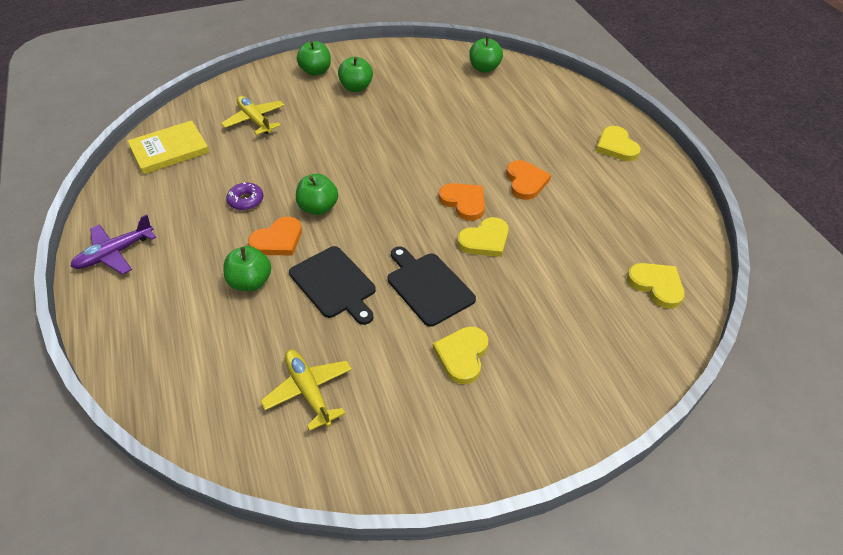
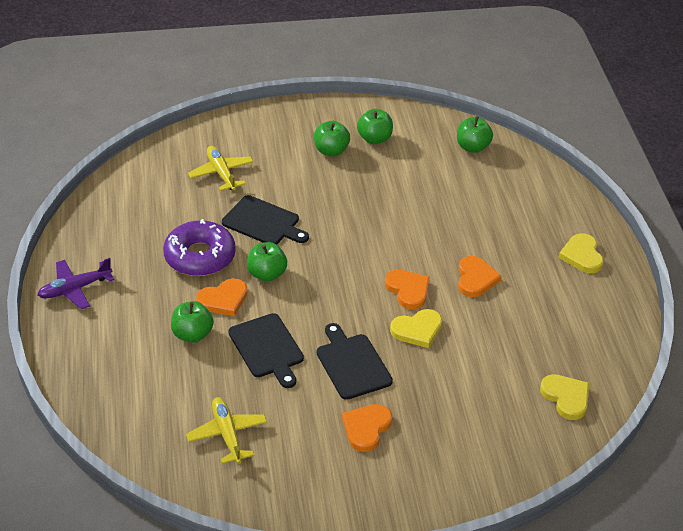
camera: 10 degrees right, 5 degrees down
yellow book [128,120,209,175] -> none
purple donut [226,182,264,210] -> purple donut [163,219,236,276], size x2.05
green apple [297,41,331,76] -> green apple moved to [357,109,393,144]
yellow heart [433,326,488,384] -> orange heart [342,404,392,452]
none -> black cutting board [222,195,309,244]

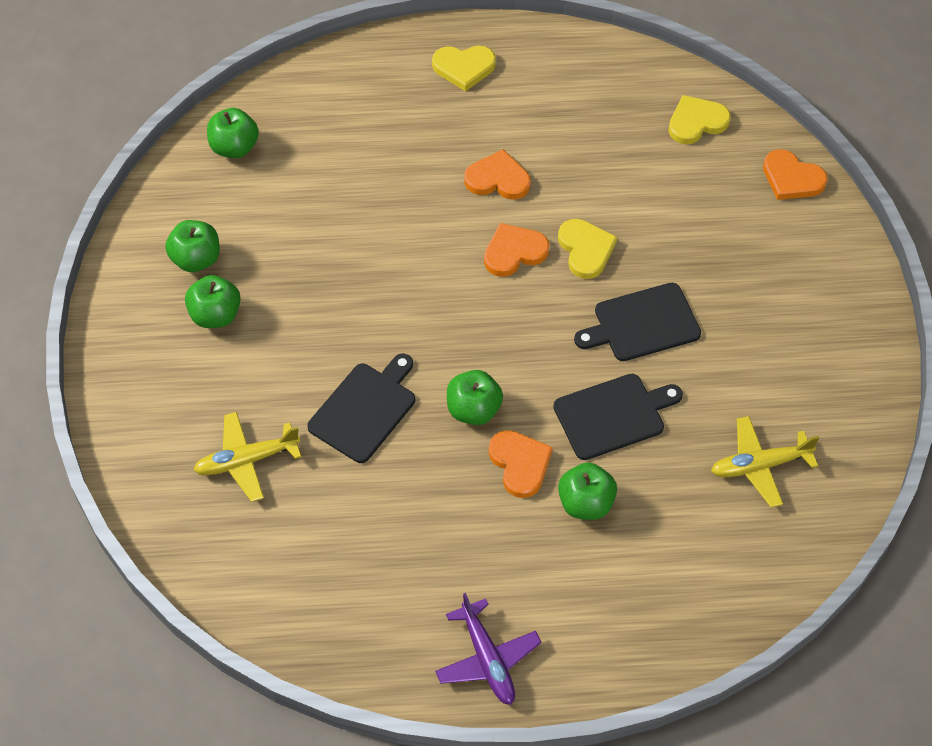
camera: 85 degrees left, 15 degrees up
purple donut [163,219,236,276] -> none
orange heart [342,404,392,452] -> orange heart moved to [763,149,828,200]

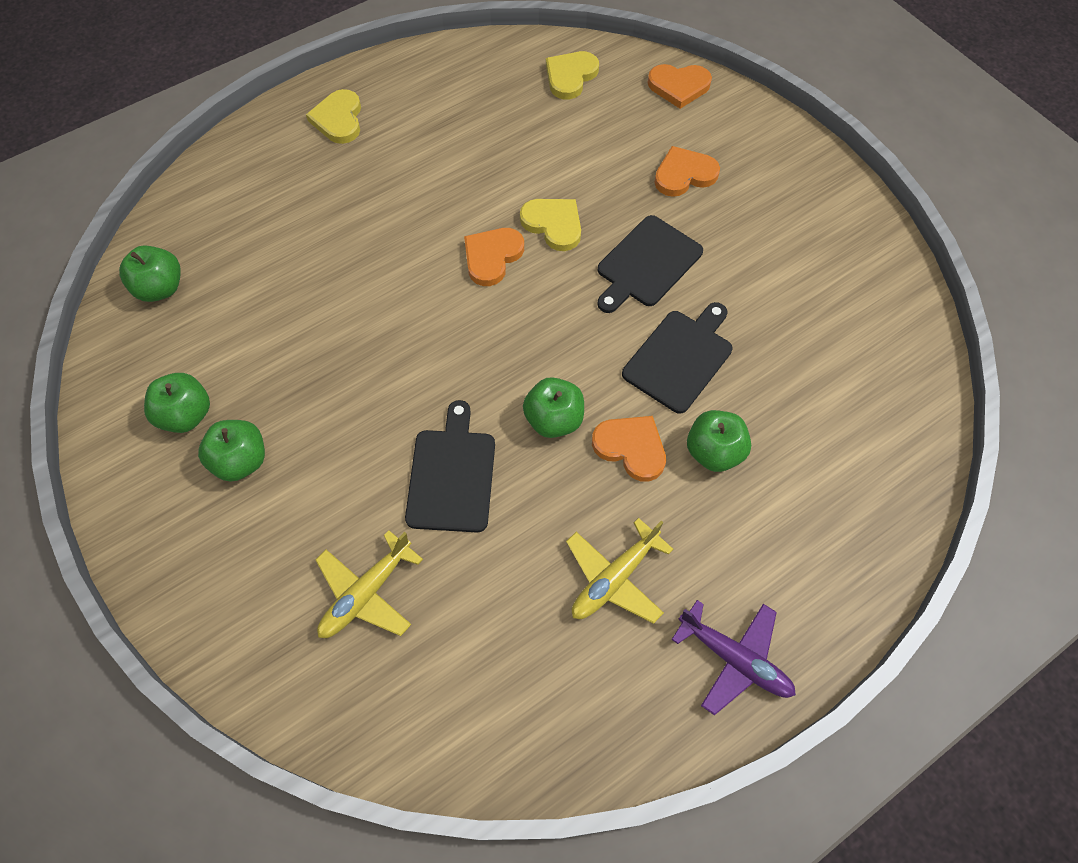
camera: 30 degrees left, 5 degrees up
yellow heart [432,46,496,92] -> yellow heart turned 120 degrees clockwise [306,89,361,144]
orange heart [464,149,531,200] -> orange heart moved to [654,146,720,197]
yellow plane [711,416,819,507] -> yellow plane moved to [566,518,673,624]

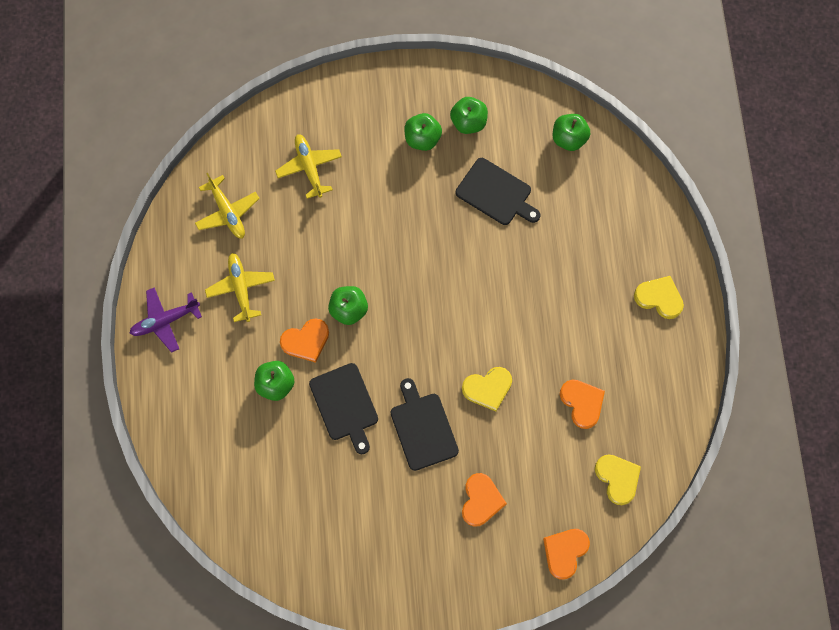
camera: 120 degrees right, 10 degrees up
black cutting board [405,400,495,532] -> black cutting board moved to [456,158,540,225]
orange heart [464,228,524,286] -> orange heart moved to [560,380,605,429]
none -> yellow plane [195,173,260,238]

